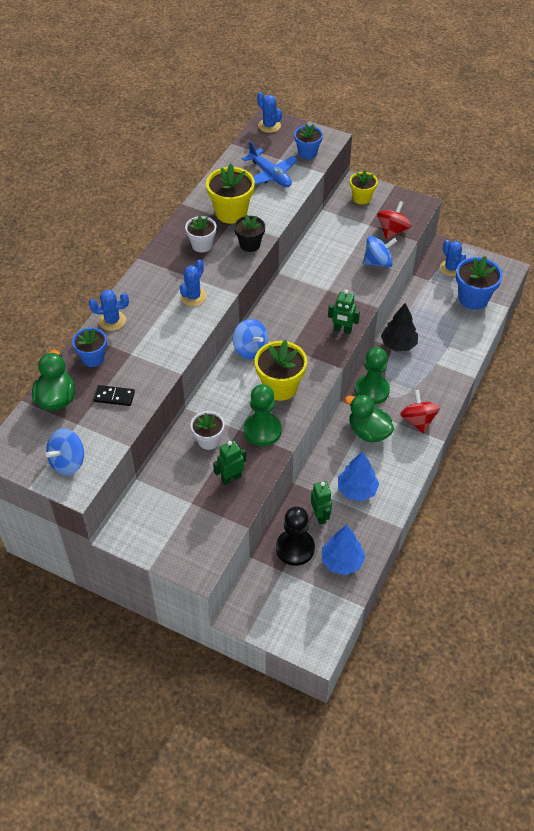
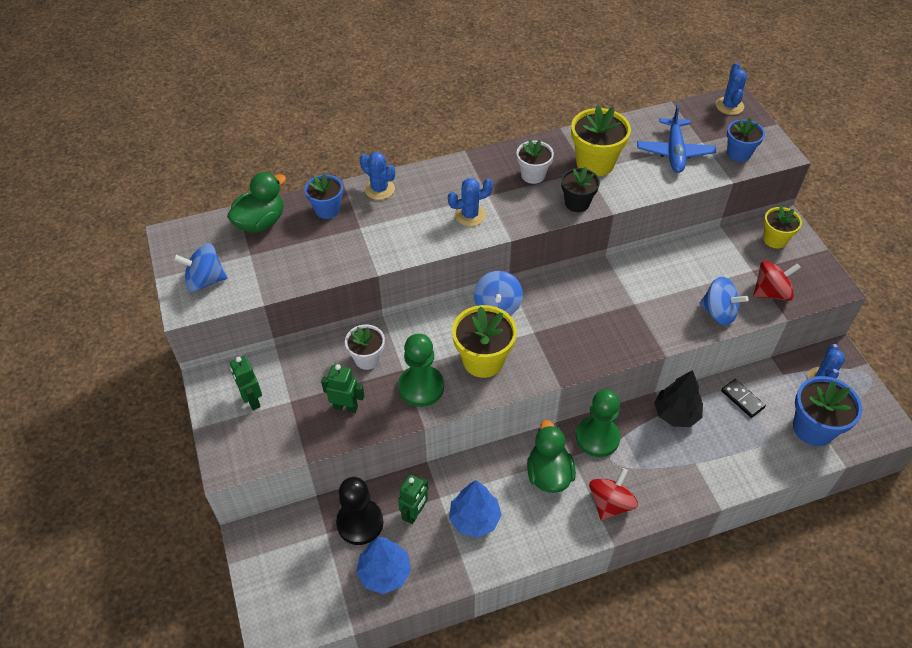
camera: 45 degrees right, 0 degrees up
black domino [93,385,135,406] -> black domino moved to [721,379,766,418]
green robot [328,290,360,334] -> green robot moved to [230,356,262,410]

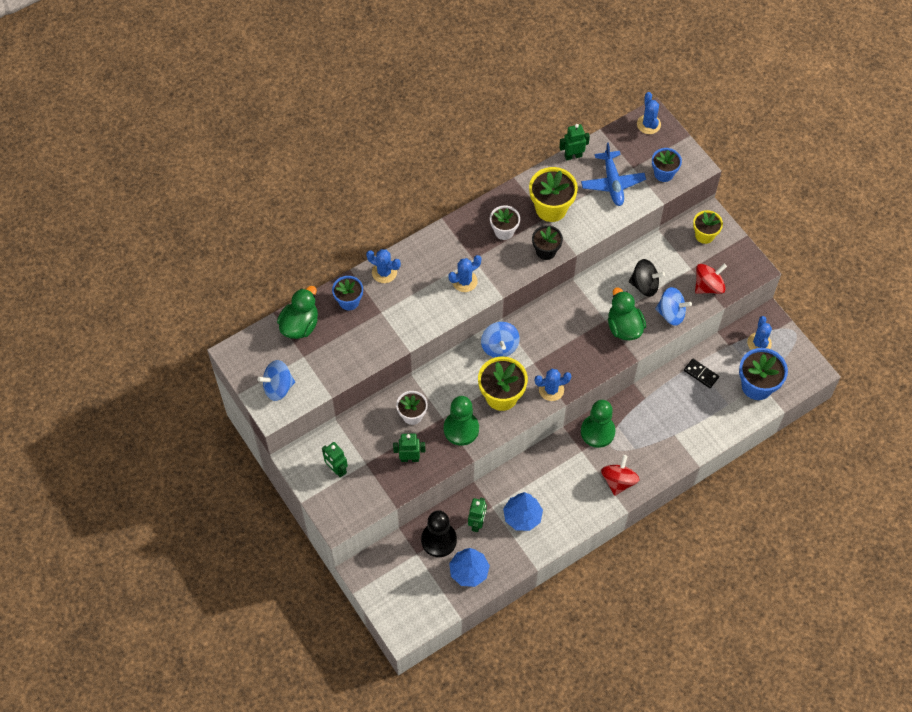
camera: 15 degrees left, 10 degrees up
green duck [527,420,576,493] -> green duck moved to [608,287,646,340]
black tree [654,370,703,427] -> none
none -> blue cactus [535,369,571,401]
none -> green robot [559,124,590,160]
none -> black spinning top [629,259,665,297]

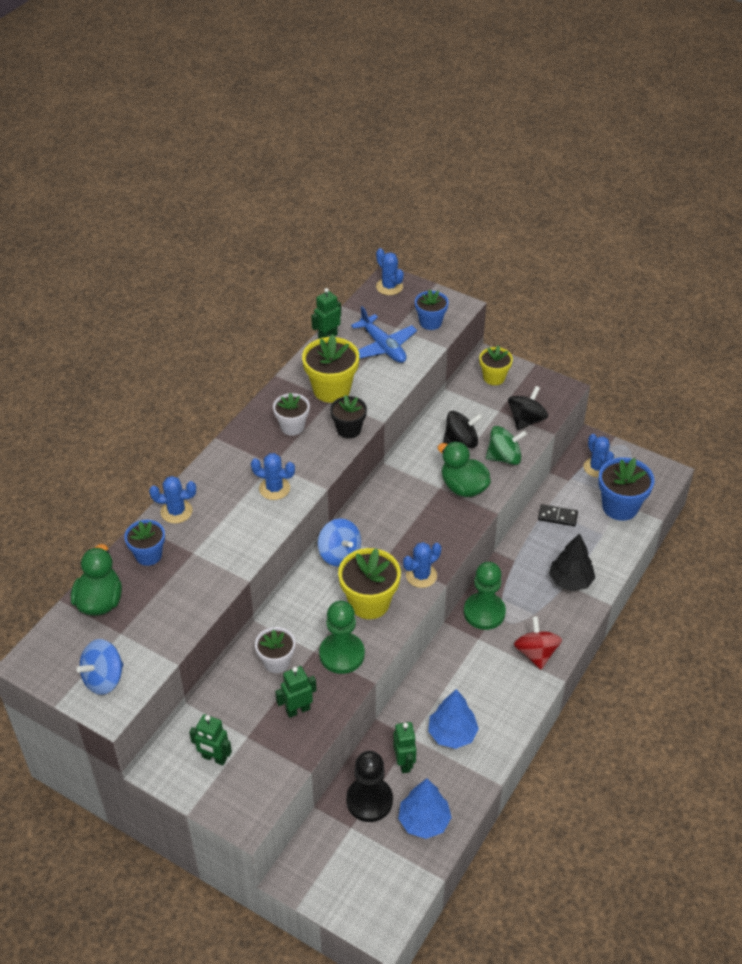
camera: 25 degrees left, 15 degrees down
blue cactus [448,255,481,292] -> blue cactus turned 75 degrees clockwise [251,453,295,500]
blue spinning top [655,287,692,326] -> green spinning top [486,426,527,465]
red spinning top [695,263,727,294] -> black spinning top [508,386,548,431]
none -> black tree [549,533,595,591]

